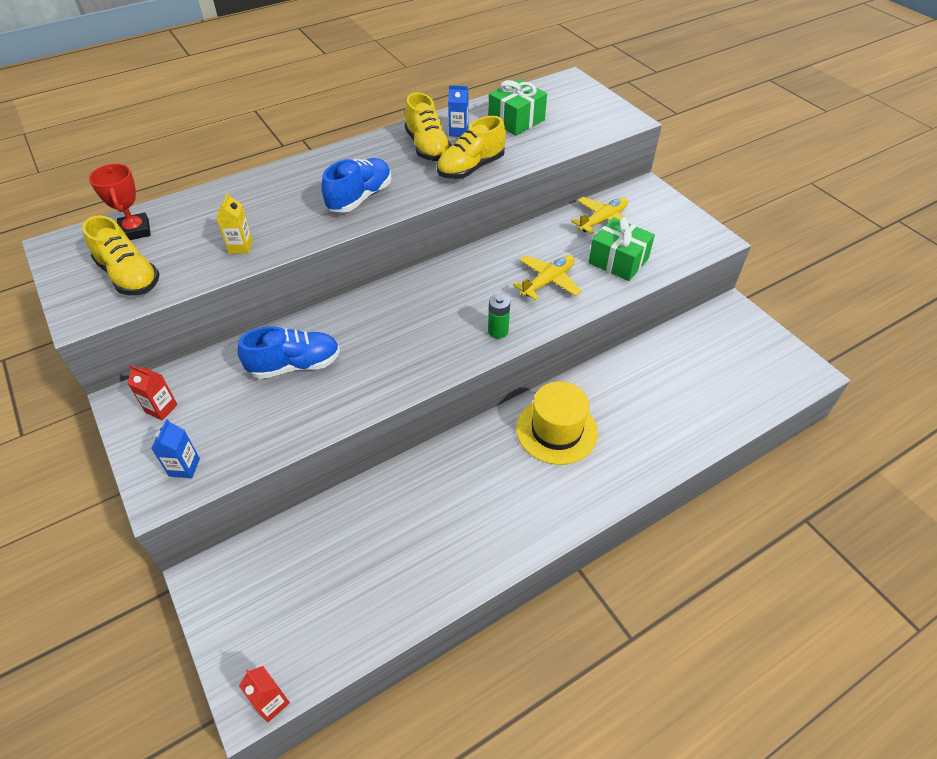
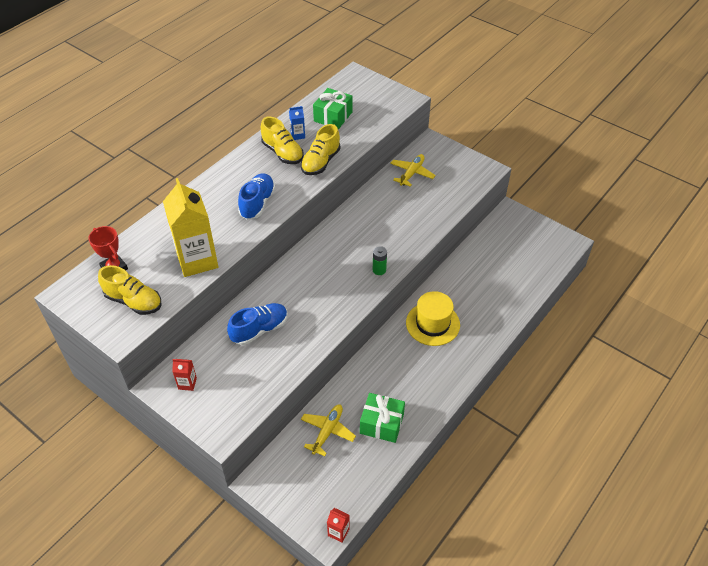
camera: 20 degrees left, 0 degrees up
blue carton [151,419,200,478] -> none
yellow carton [216,193,253,254] -> yellow carton [163,178,218,277], size x2.38
yellow plane [513,255,581,300] -> yellow plane moved to [301,404,356,456]
green gift [588,217,655,281] -> green gift moved to [360,393,405,443]

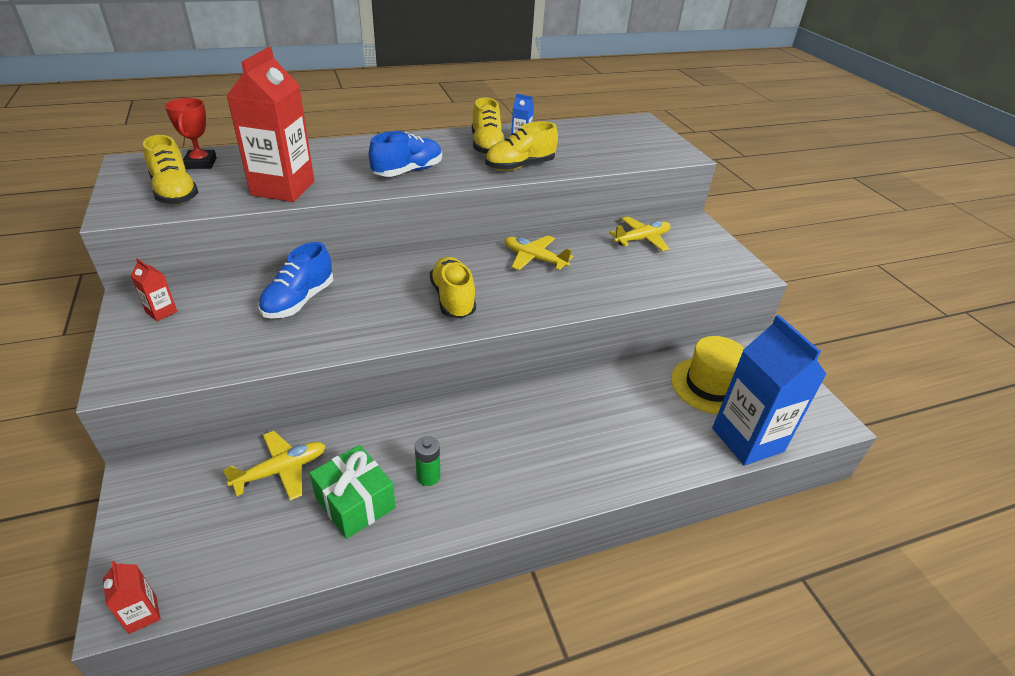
camera: 30 degrees right, 10 degrees down
yellow carton [163,178,218,277] -> red carton [227,47,314,202]
blue shoe [227,303,288,345] -> blue shoe turned 120 degrees clockwise [258,242,333,318]
green gift [313,88,352,129] -> none
green battery [373,246,387,275] -> green battery moved to [415,436,440,486]
yellow hat [406,291,460,346] -> yellow hat moved to [671,336,745,414]
none -> yellow shoe [430,257,476,319]
none -> yellow plane [505,235,573,270]
none -> blue carton [712,315,827,465]

